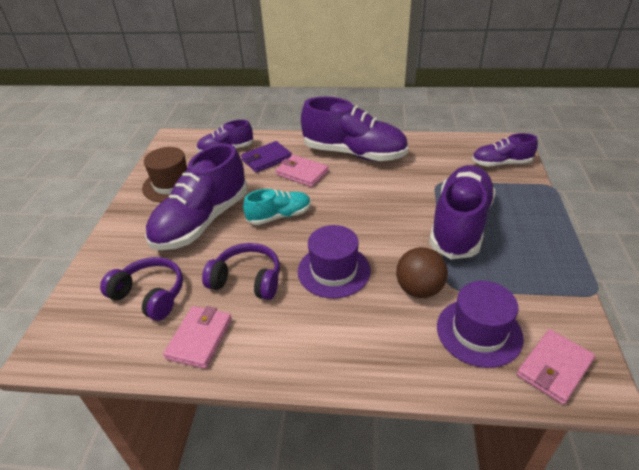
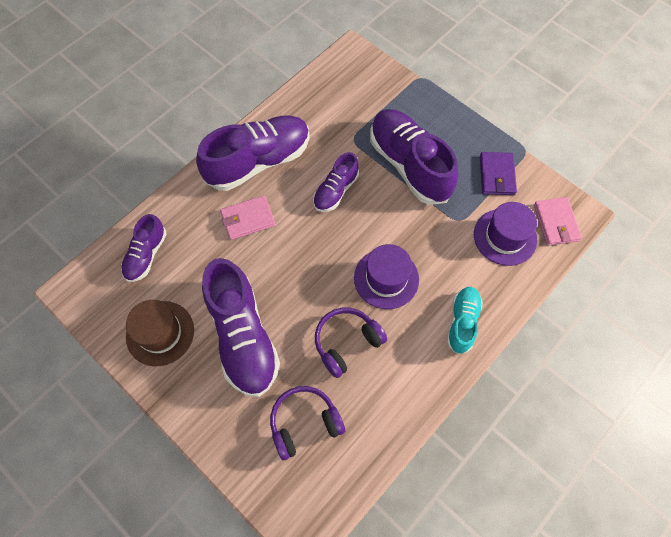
camera: 55 degrees left, 25 degrees up
pink wallet [163,306,232,369] -> none
purple wallet [241,141,292,173] -> purple wallet moved to [480,152,517,195]
turquoise shoe [243,189,311,225] -> turquoise shoe moved to [447,287,483,354]
brown ball [396,247,448,298] -> none
purple shoe [472,133,538,166] -> purple shoe moved to [313,152,359,212]

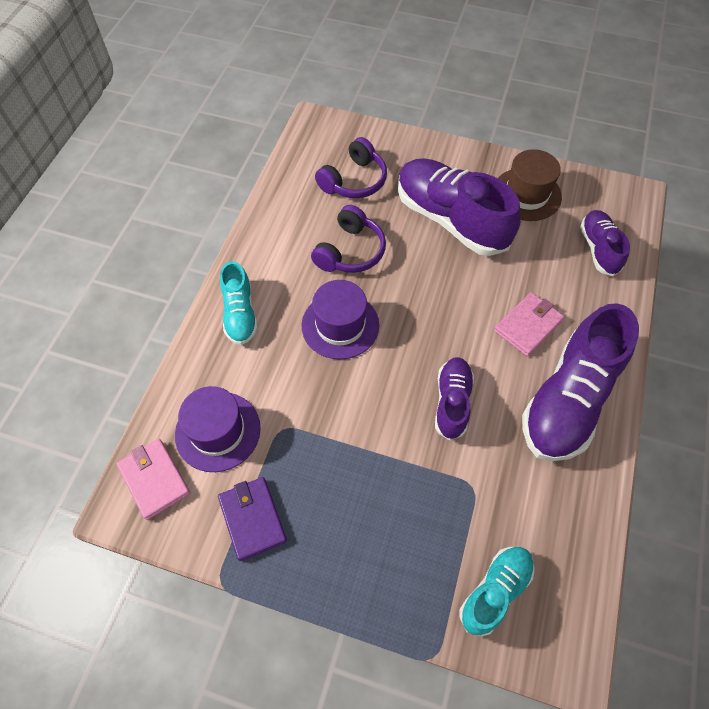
camera: 155 degrees right, 5 degrees down
purple shoe [370,109,459,205] -> none
none -> turquoise shoe [459,547,535,636]

